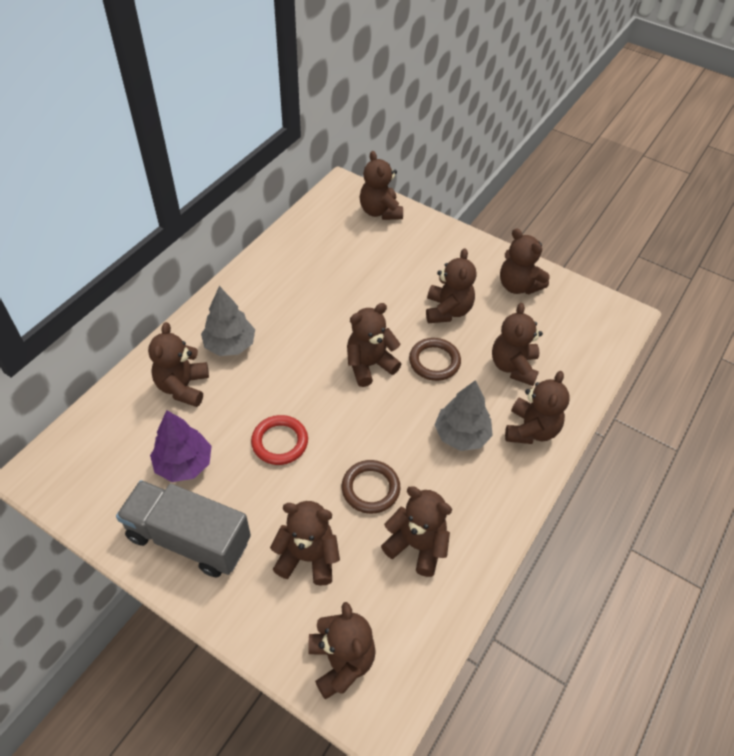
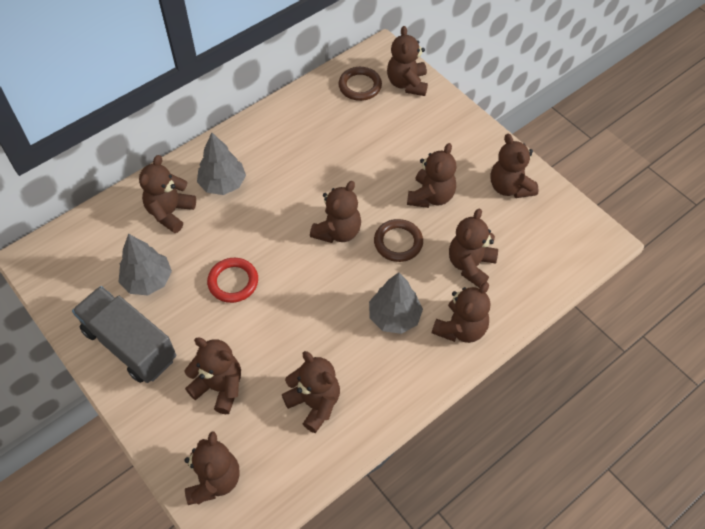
camera: 20 degrees right, 5 degrees up
purple tree [150,410,212,482] -> grey tree [119,234,172,296]
brown ring [342,460,400,514] -> brown ring moved to [338,67,382,101]
brown teddy bear [347,303,401,387] -> brown teddy bear turned 135 degrees clockwise [310,181,361,243]

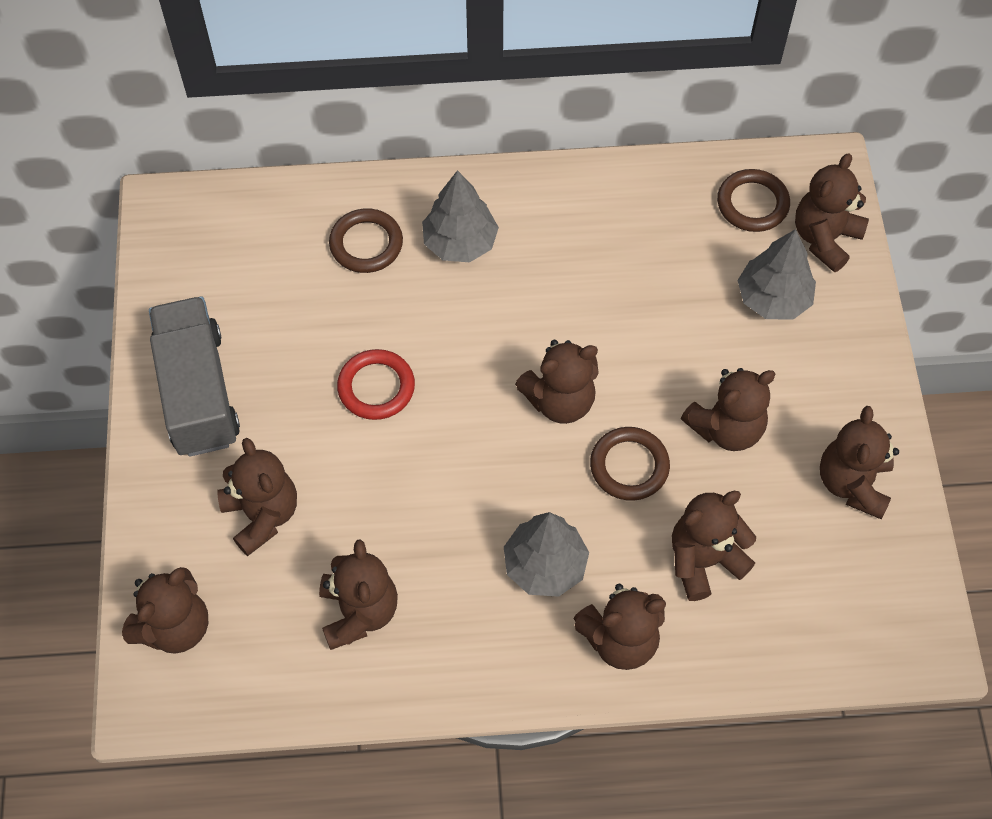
camera: 35 degrees right, 5 degrees up
grey tree [119,234,172,296] -> grey tree moved to [737,229,816,320]
brown teddy bear [139,155,196,233] -> brown ring [329,208,403,273]

